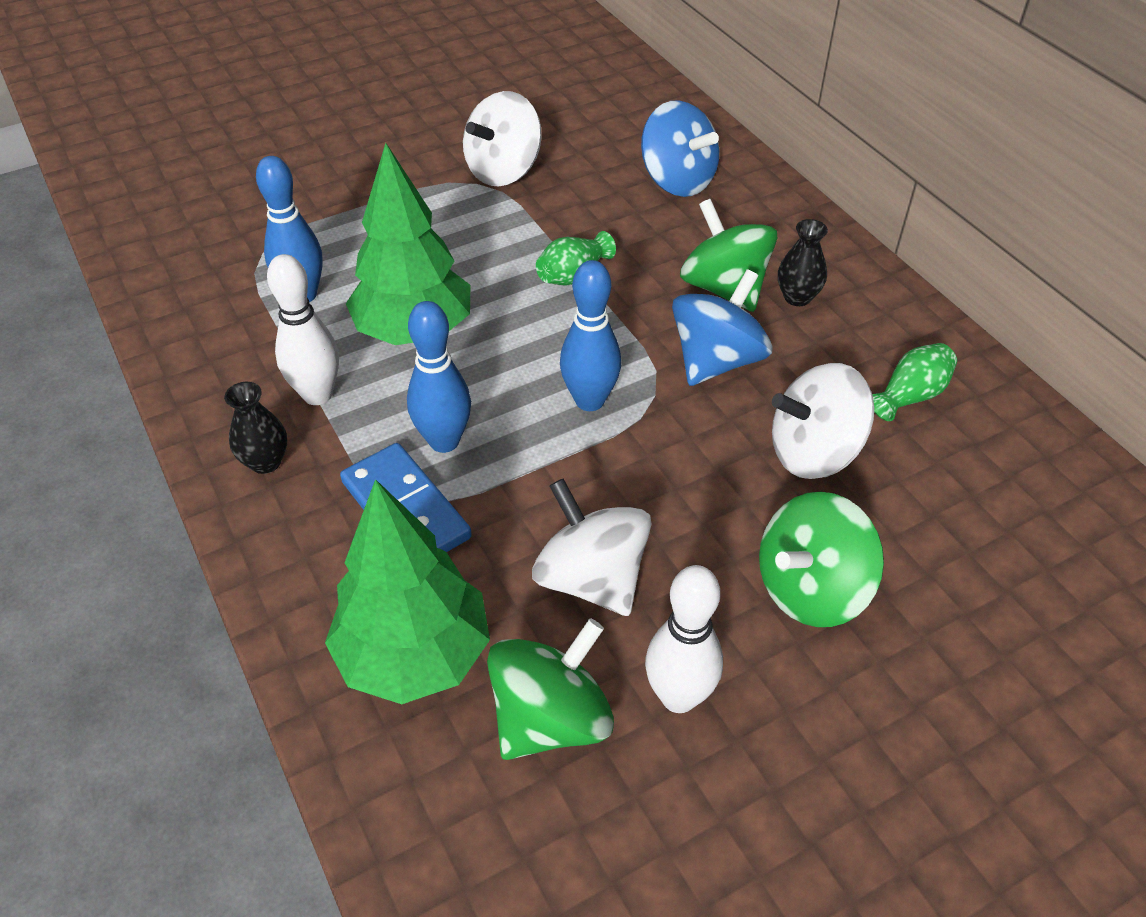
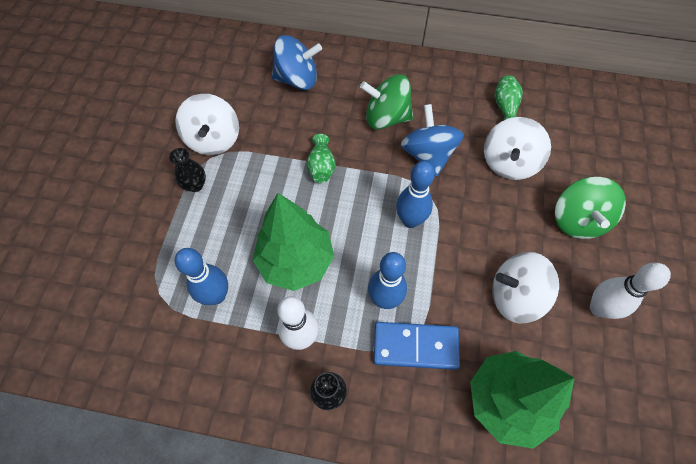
camera: 50 degrees left, 15 degrees up
green spinning top [487,618,614,760] -> none
black vase [778,219,828,306] -> black vase moved to [169,148,206,192]

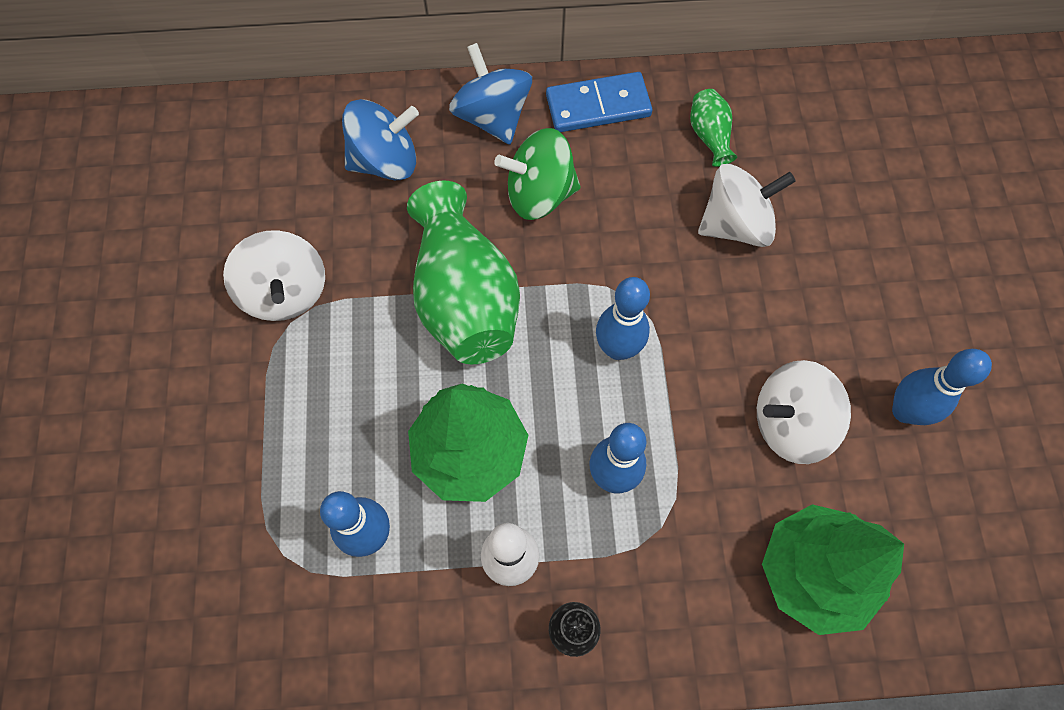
camera: 15 degrees left, 5 degrees up
black vase [169,148,206,192] -> none
green vase [306,134,336,183] -> green vase [407,181,520,364], size x2.29
blue domino [374,322,460,370] -> blue domino moved to [546,72,652,132]
blue spinning top [401,104,464,177] -> blue spinning top moved to [449,43,532,145]
white spinning top [484,117,551,180] -> white spinning top turned 120 degrees counterclockwise [698,164,796,247]
green spinning top [555,177,626,239] -> none
white bowling pin [590,263,671,319] -> blue bowling pin [892,349,992,425]

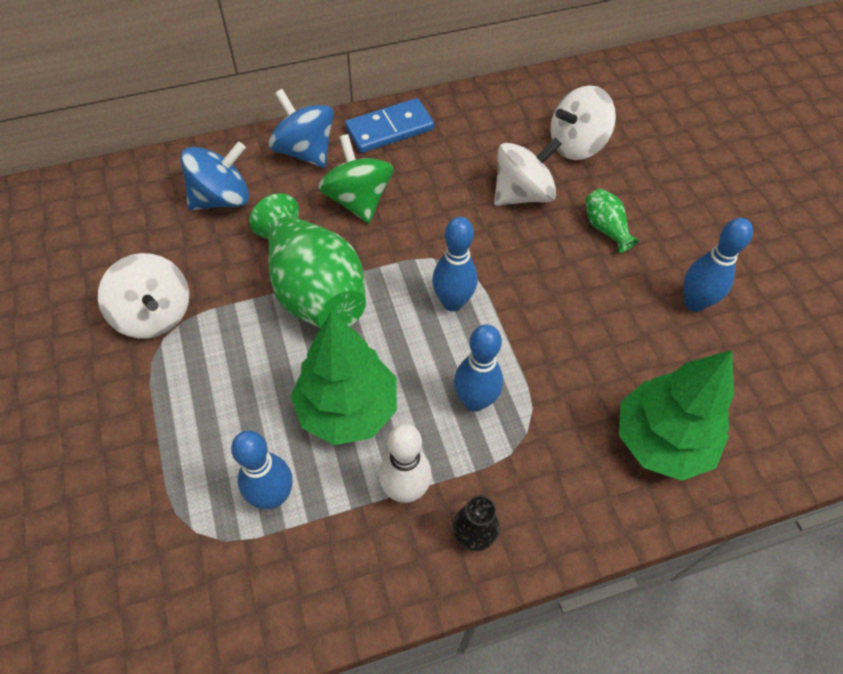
camera: 15 degrees left, 10 degrees down
green spinning top [494,128,581,220] -> green spinning top turned 90 degrees clockwise [318,134,394,223]
green vase [690,89,737,167] -> green vase moved to [586,189,639,253]
white spinning top [757,360,851,464] -> white spinning top moved to [550,85,616,160]

